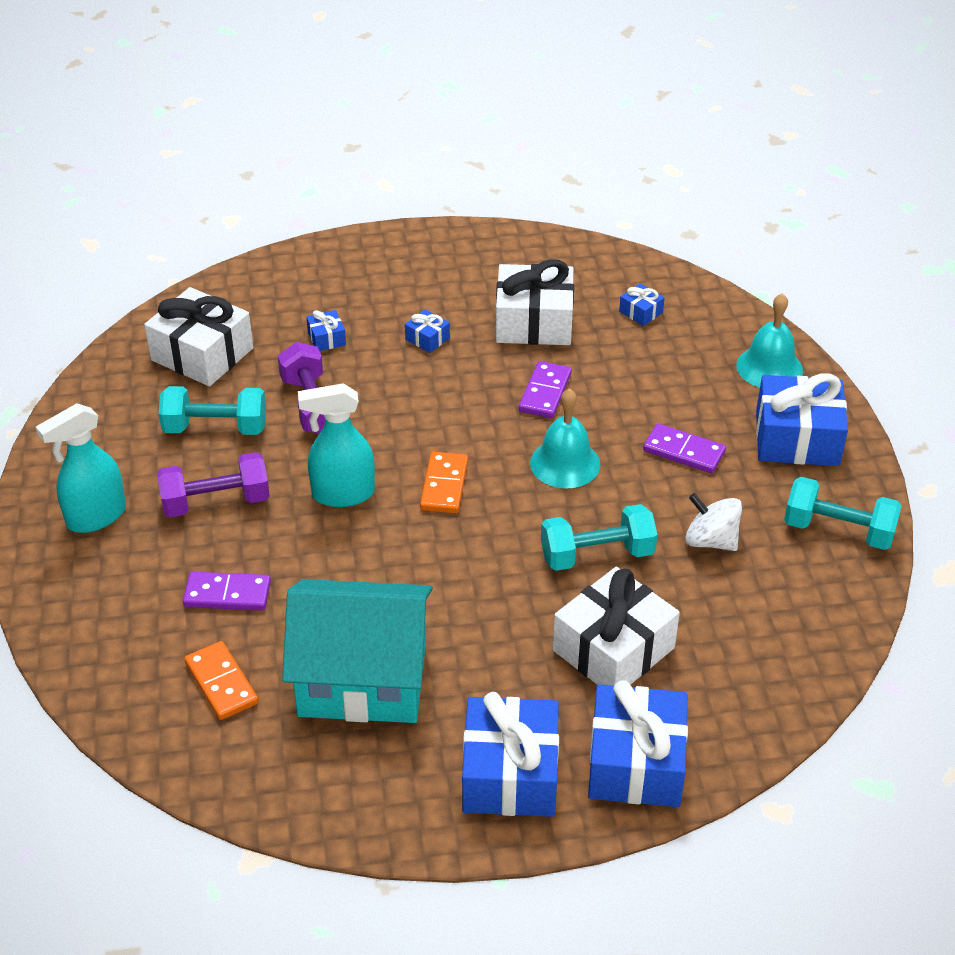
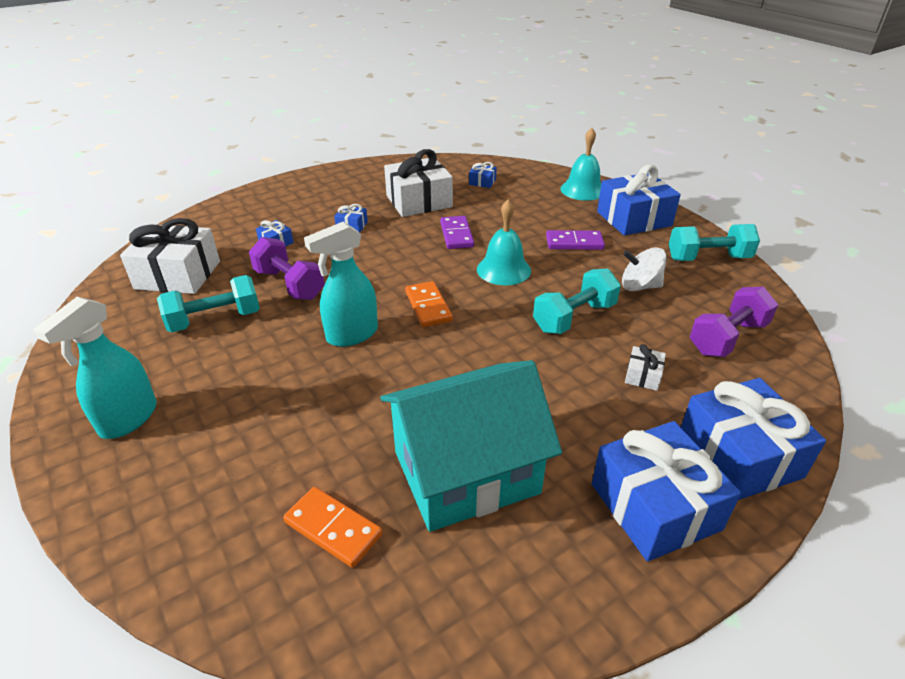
camera: 25 degrees left, 5 degrees down
purple dumbbell [157,452,270,518] -> purple dumbbell moved to [690,287,778,357]
purple domino [183,572,271,610] -> none
white gift [552,567,680,686] -> white gift [625,344,666,391], size x0.44

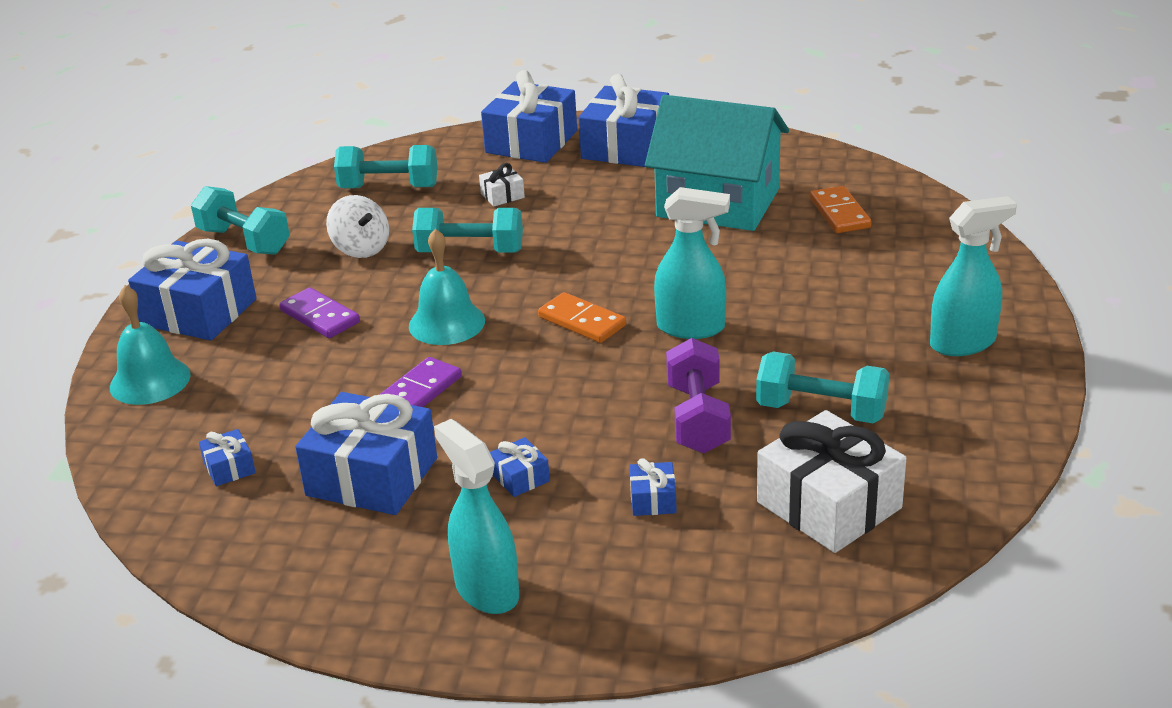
camera: 135 degrees left, 5 degrees down
white gift [384,149,453,217] -> blue gift [295,392,437,515]
orange domino [405,281,453,327] -> orange domino turned 75 degrees counterclockwise [538,292,626,343]
purple dumbbell [690,287,778,357] -> turquoise dumbbell [334,145,438,189]
none -> turquoise spray bottle [434,419,519,614]

